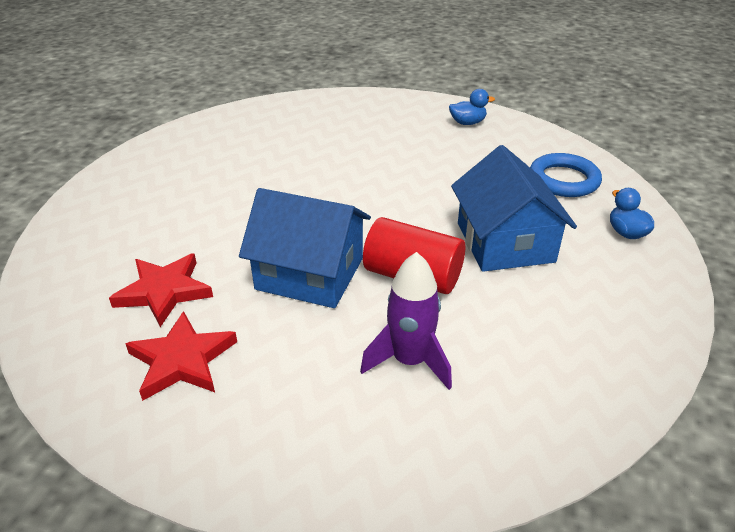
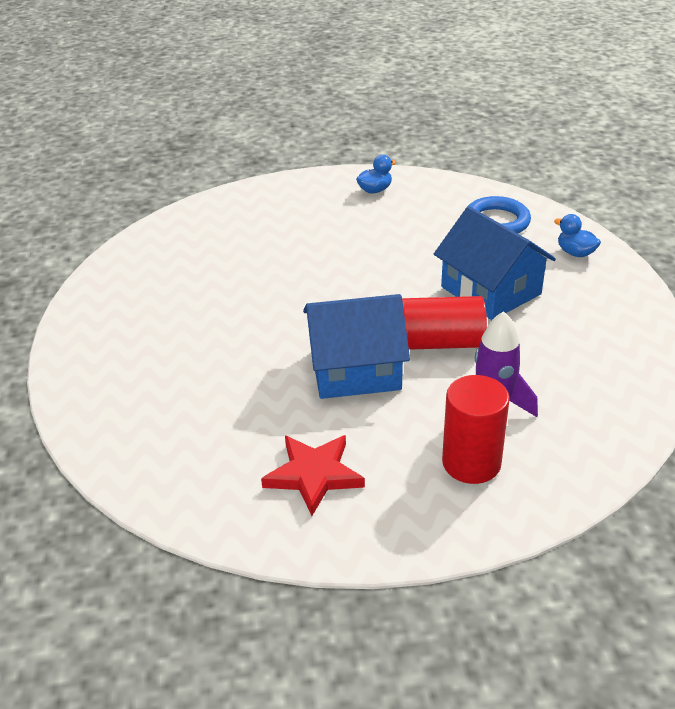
camera: 25 degrees left, 0 degrees up
red star [109,253,213,327] -> none
none -> red cylinder [442,375,510,484]

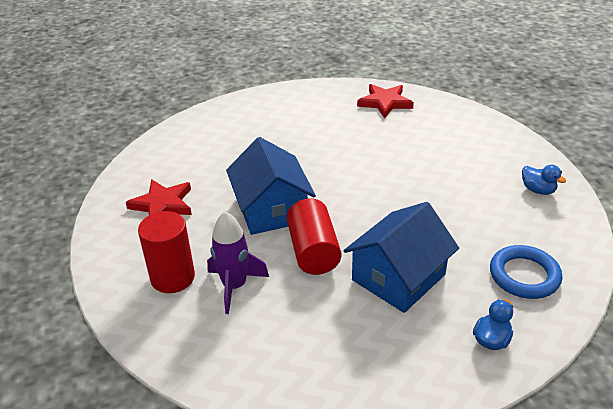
camera: 80 degrees right, 0 degrees up
none -> red star [357,84,414,118]

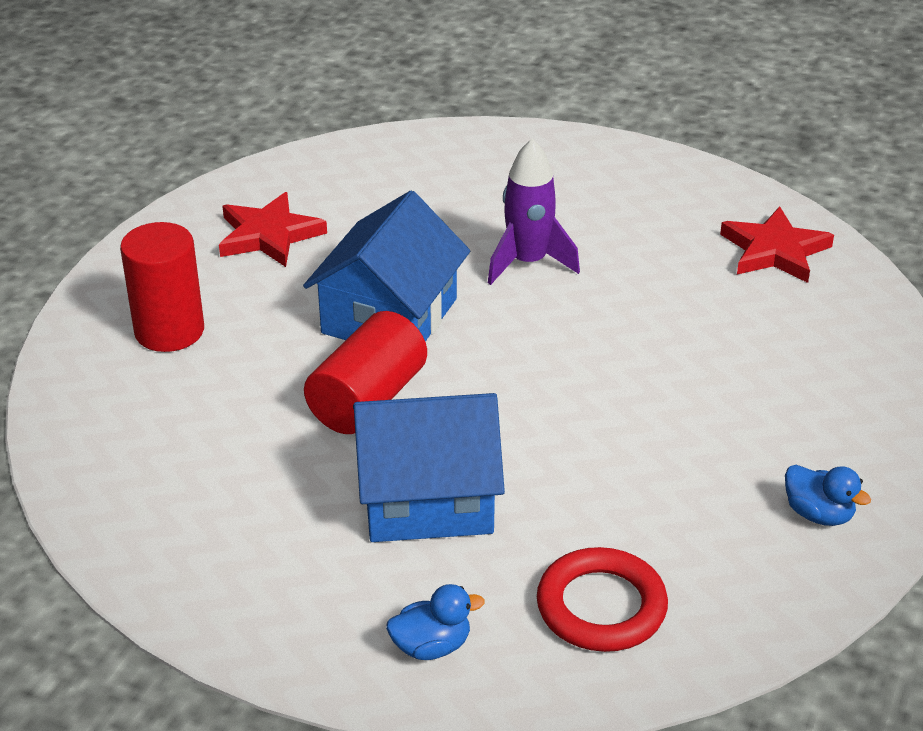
camera: 40 degrees right, 0 degrees up
purple rocket [207,211,269,314] -> purple rocket moved to [488,139,580,285]
blue ring [490,245,562,299] -> red ring [537,547,668,652]
blue duck [522,165,566,195] -> blue duck turned 45 degrees counterclockwise [785,465,871,526]

